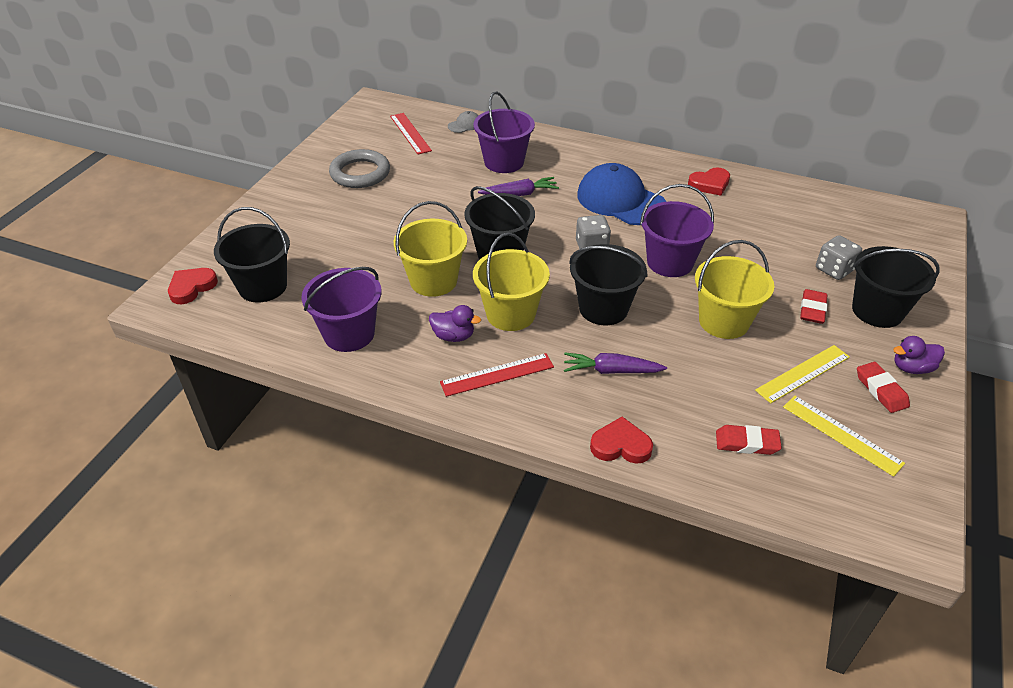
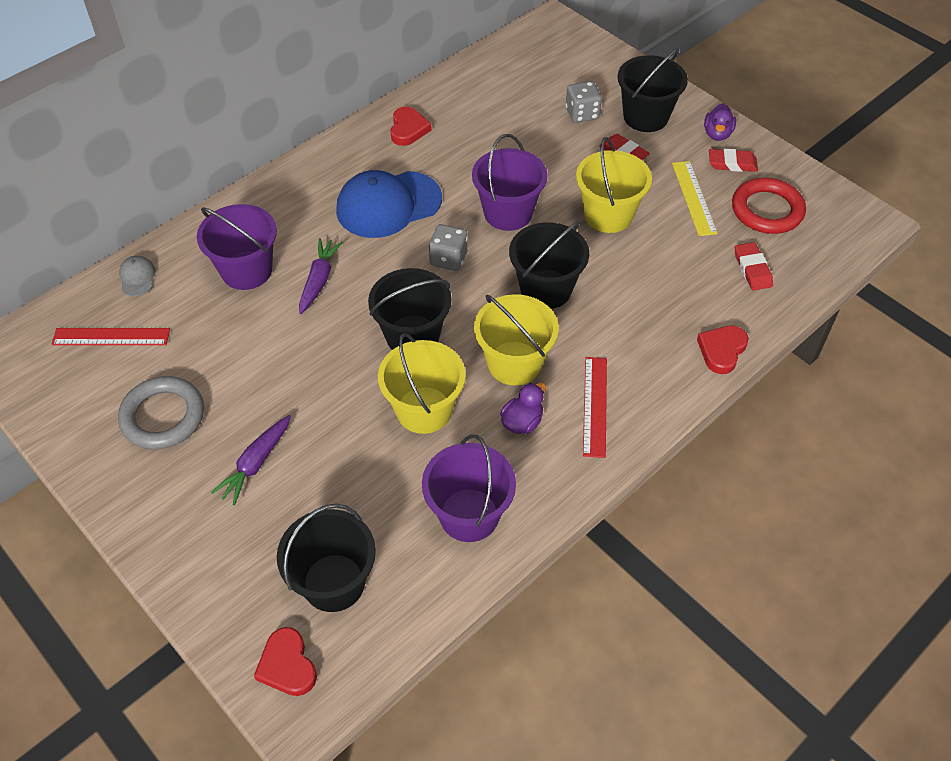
camera: 65 degrees left, 10 degrees up
purple carrot [564,352,667,374] -> purple carrot moved to [211,415,291,505]
red eraser [716,425,782,455] -> red eraser turned 45 degrees counterclockwise [735,242,773,291]
yellow ruler [783,396,905,477] -> red ring [732,178,806,234]

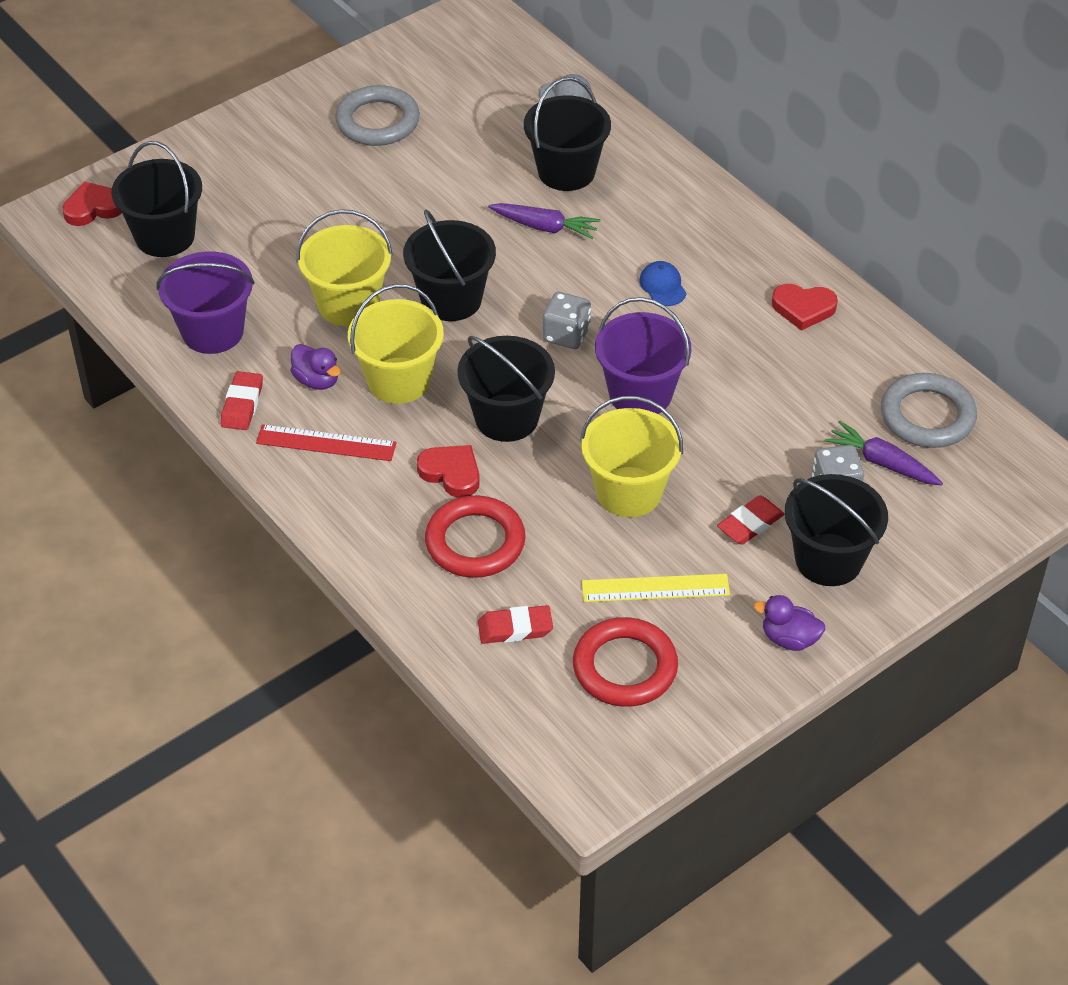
camera: 95 degrees right, 5 degrees down
red ruler [51,328,170,345] -> none
purple bucket [197,204,277,290] -> black bucket [524,77,611,191]
purple carrot [211,415,291,505] -> purple carrot moved to [825,421,943,485]
blue cap [336,170,442,238] -> blue cap [639,261,686,306], size x0.43
red heart [697,326,749,374] -> red heart moved to [417,445,480,498]
red eraser [709,149,758,172] -> red eraser moved to [221,371,263,430]
none -> red ring [425,496,526,578]
none -> grey ring [881,373,977,448]

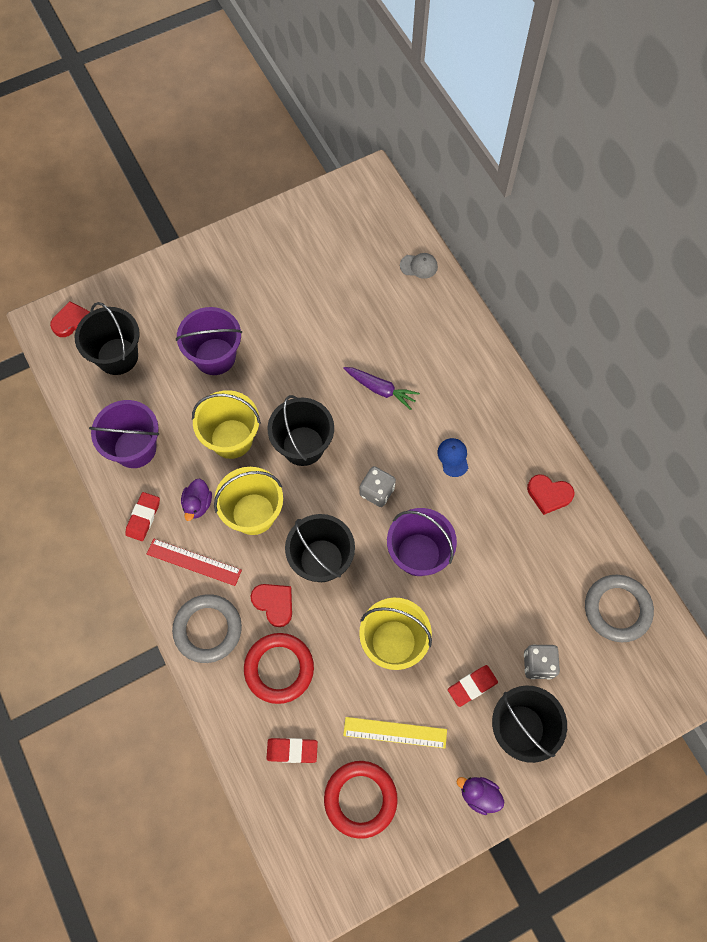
camera: 10 degrees right, 20 degrees up
purple duck [290,344,341,390] -> purple duck turned 45 degrees clockwise [181,479,212,521]
grey ring [335,85,420,146] -> grey ring moved to [172,594,242,663]
black bucket [524,77,611,191] -> none
purple carrot [825,421,943,485] -> none
none -> purple bucket [176,307,242,375]

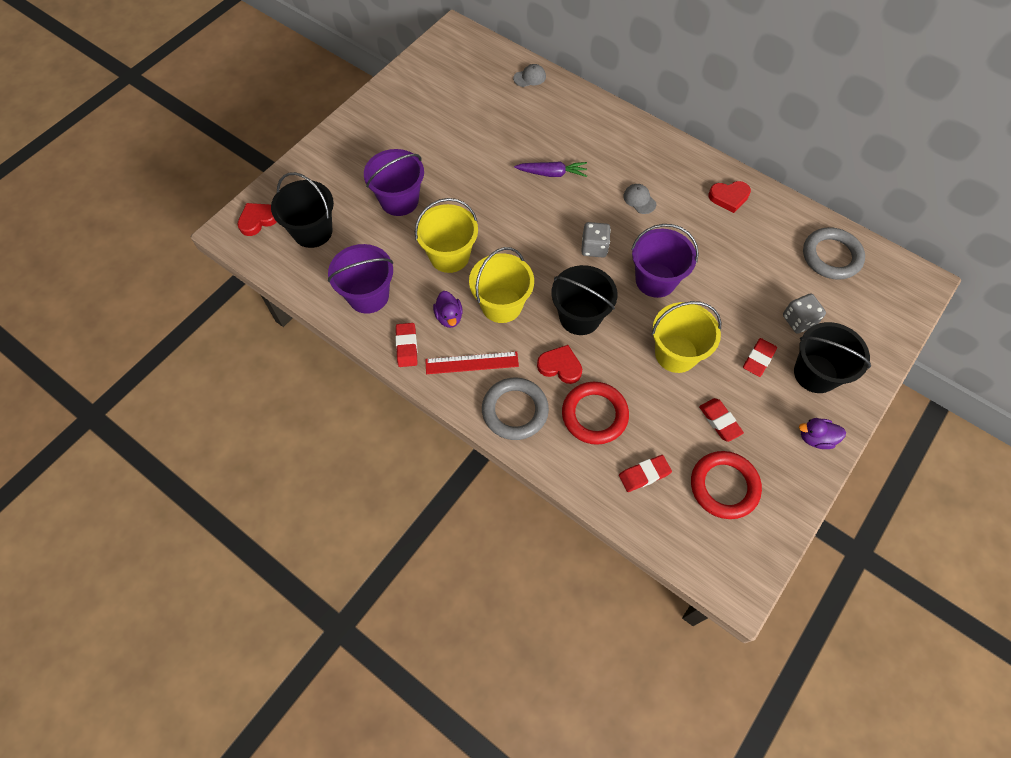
camera: 25 degrees left, 5 degrees down
black bucket [268,395,334,466] -> none
yellow ruler [343,717,447,748] -> red eraser [699,398,744,442]
blue cap [437,438,468,477] -> grey cap [623,184,656,214]

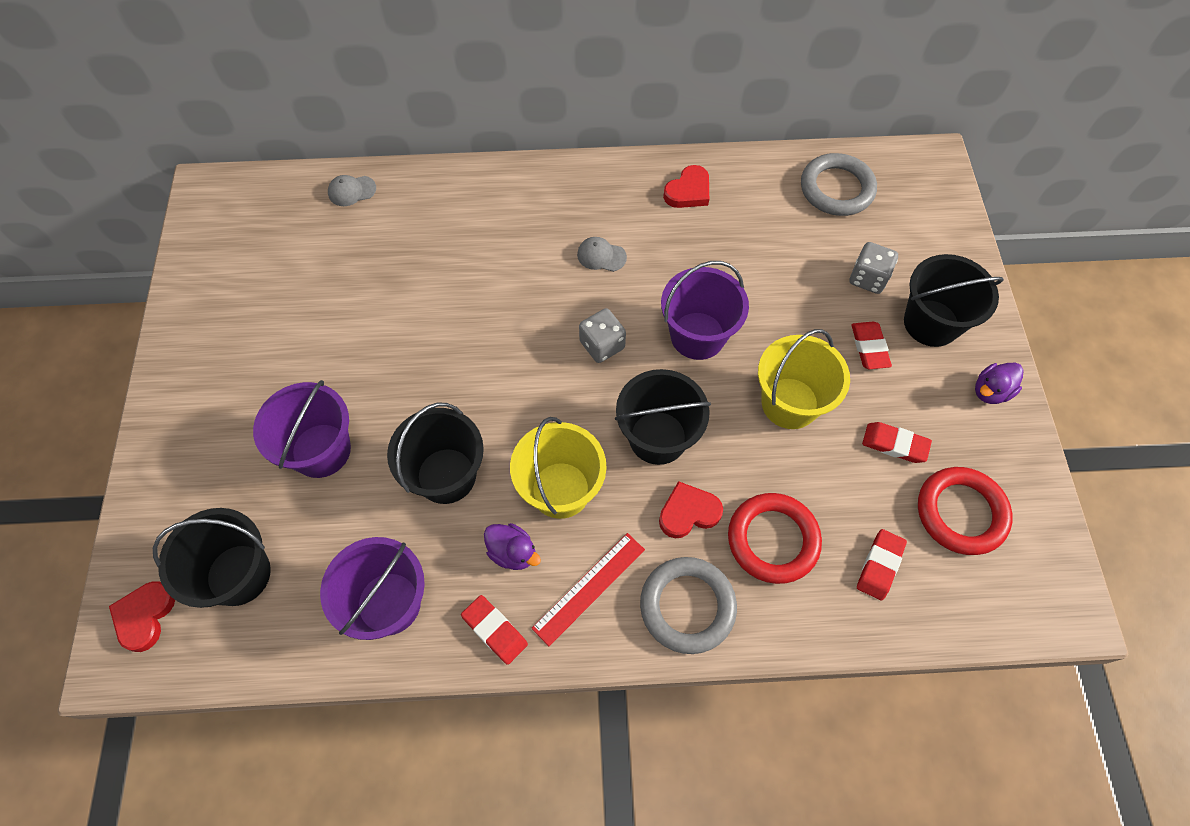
camera: 40 degrees left, 0 degrees up
yellow bucket [415,198,478,273] -> black bucket [387,403,484,504]
grey cap [513,64,546,87] -> grey cap turned 135 degrees counterclockwise [328,175,376,206]
purple carrot [514,161,587,177] -> none

